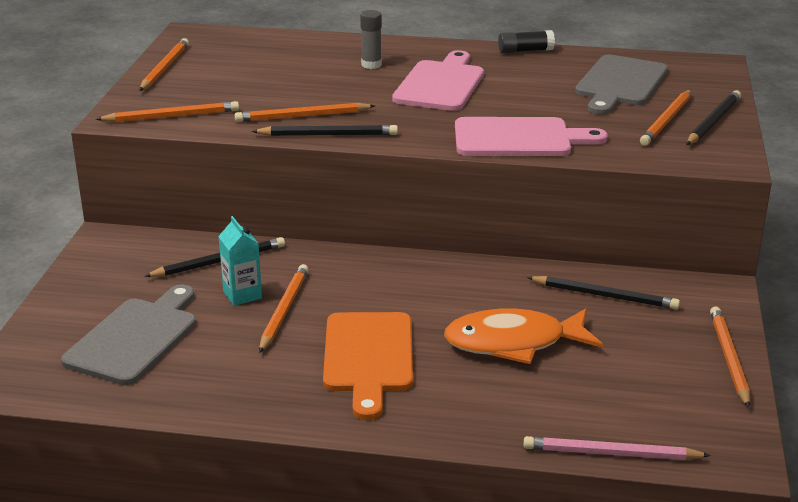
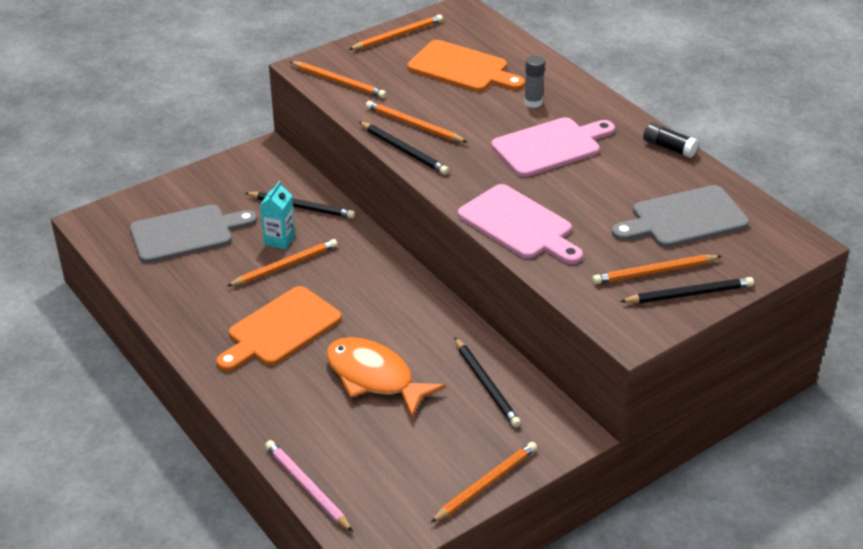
camera: 45 degrees right, 10 degrees up
none -> orange cutting board [407,40,525,92]

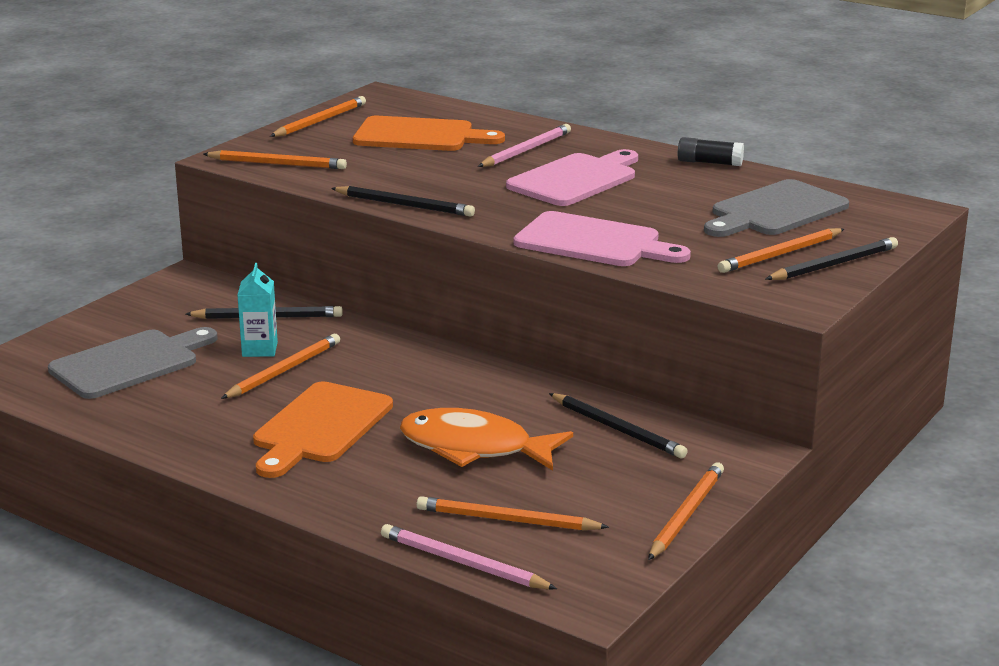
camera: 20 degrees left, 15 degrees down
orange pencil [366,101,467,142] -> orange pencil moved to [417,496,609,531]
grey glue stick [524,55,545,108] -> pink pencil [478,124,571,167]

